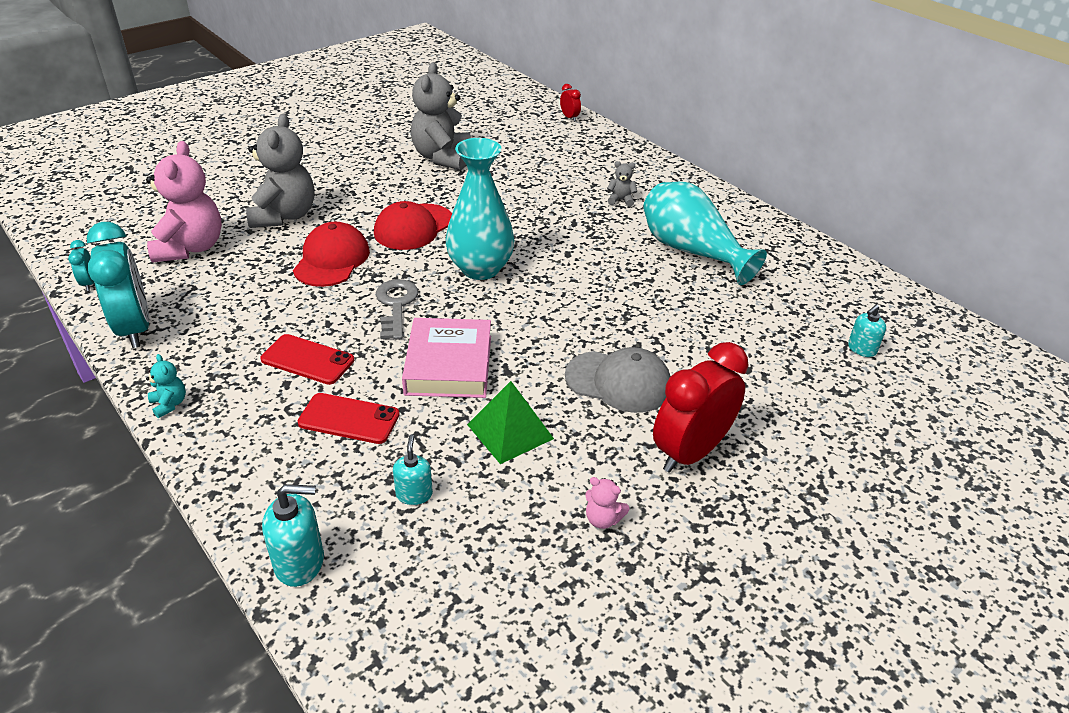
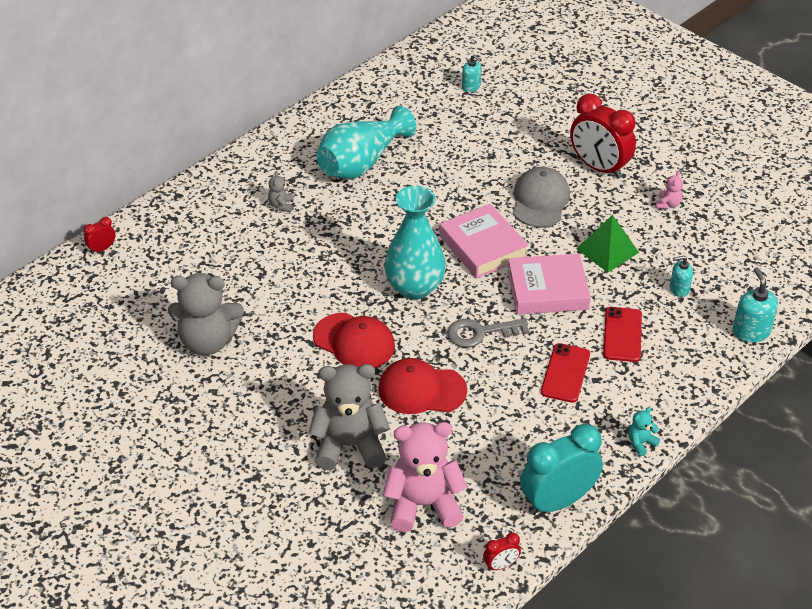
camera: 95 degrees left, 5 degrees up
turquoise clock [68,240,94,291] -> red clock [483,532,521,571]
none -> pink book [440,204,529,279]

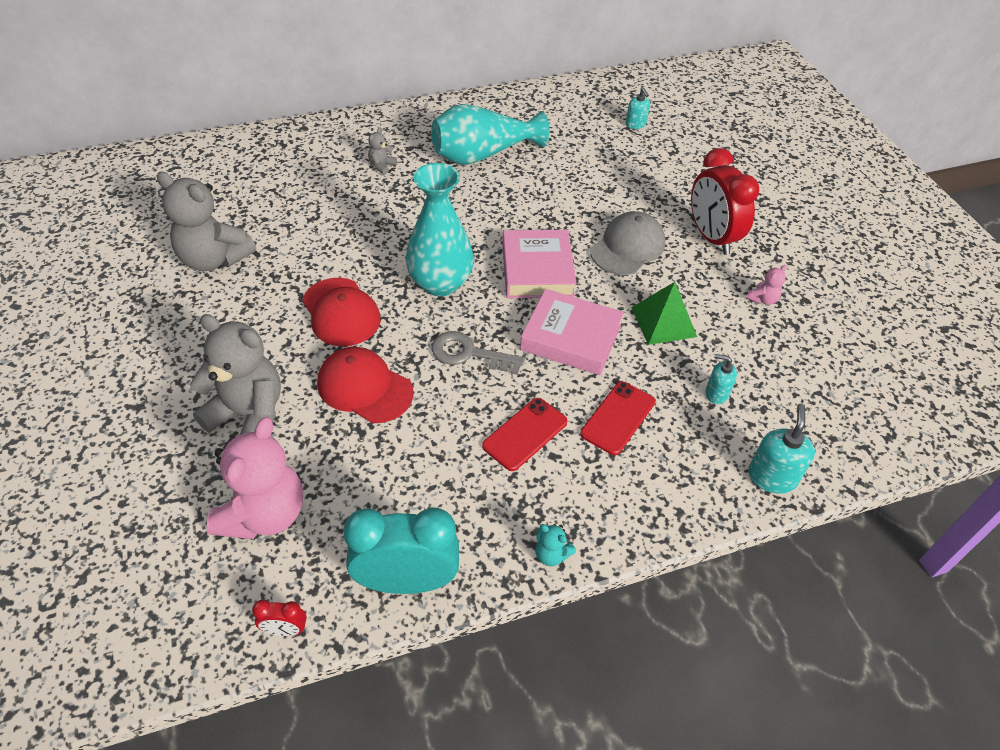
camera: 25 degrees right, 5 degrees up
red clock [84,217,116,254] -> none
pink teddy bear [383,422,467,532] -> pink teddy bear turned 90 degrees clockwise [207,417,303,539]
turquoise teddy bear [628,407,660,456] -> turquoise teddy bear turned 135 degrees counterclockwise [535,524,576,566]

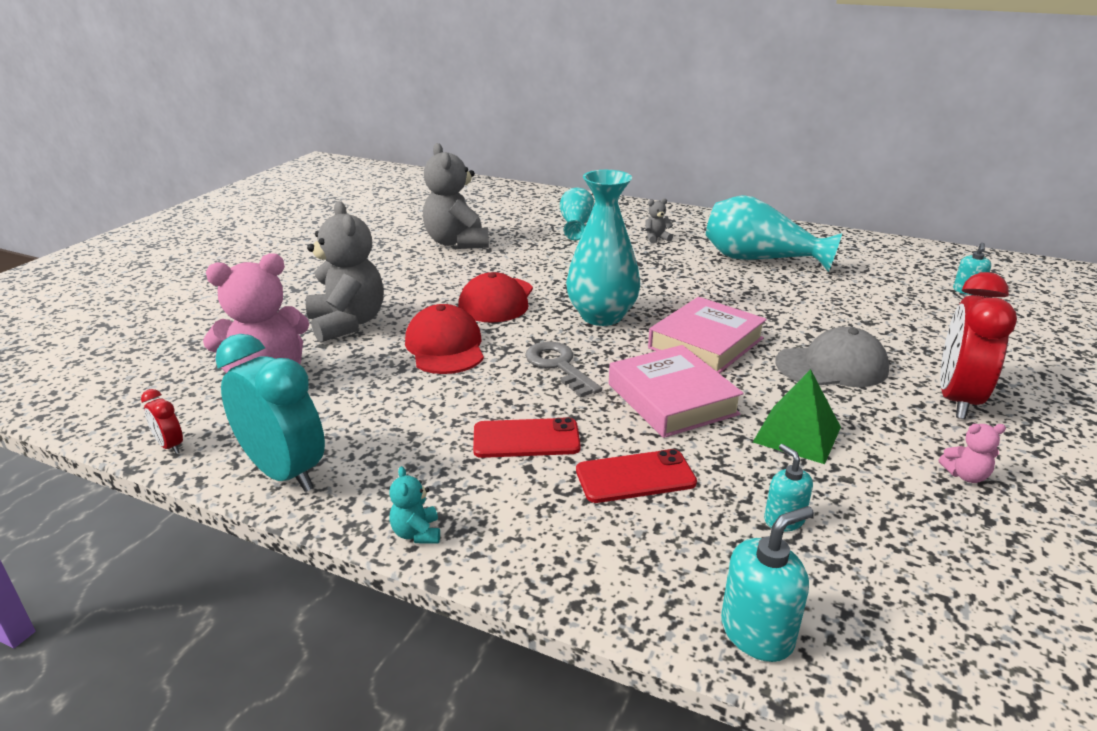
camera: 45 degrees right, 20 degrees down
none -> turquoise vase [560,188,595,240]

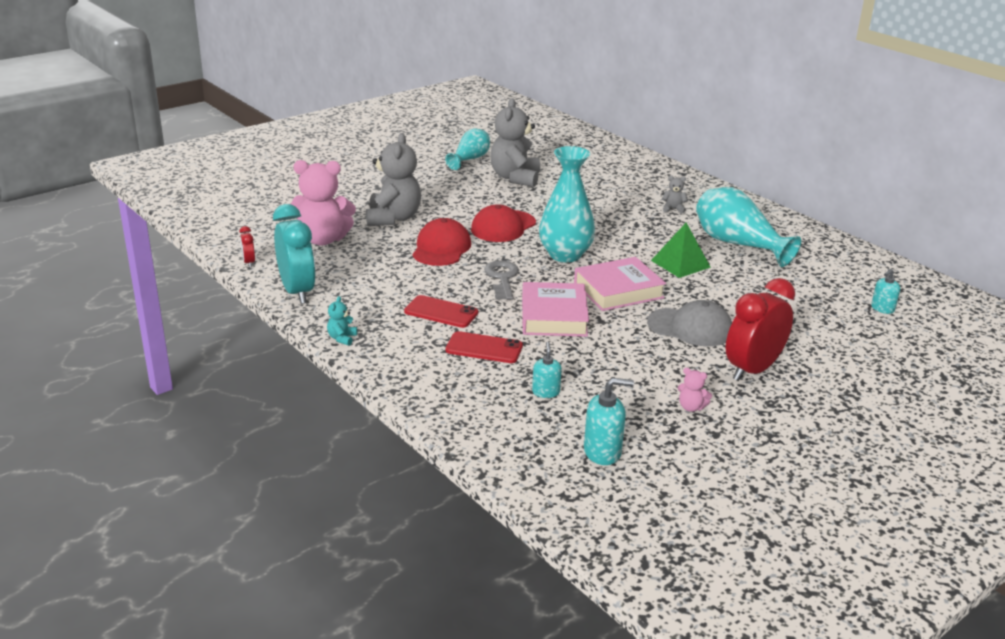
camera: 25 degrees right, 0 degrees up
turquoise vase [560,188,595,240] -> turquoise vase moved to [445,129,490,170]
turquoise soap dispenser [721,506,814,662] -> turquoise soap dispenser moved to [584,378,634,465]
green pyramid [753,369,841,464] -> green pyramid moved to [651,223,711,278]

